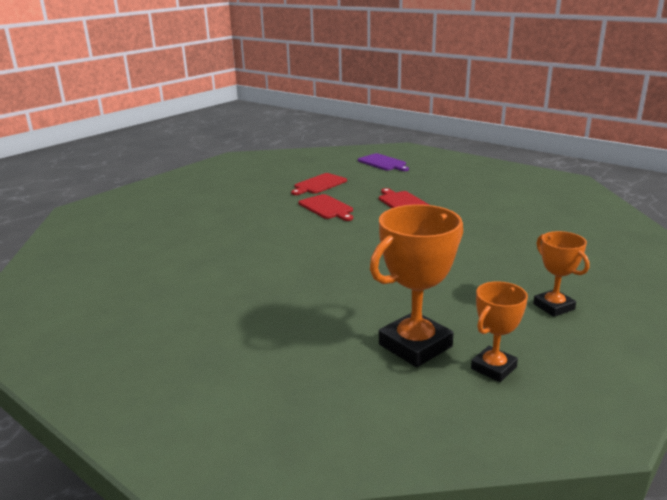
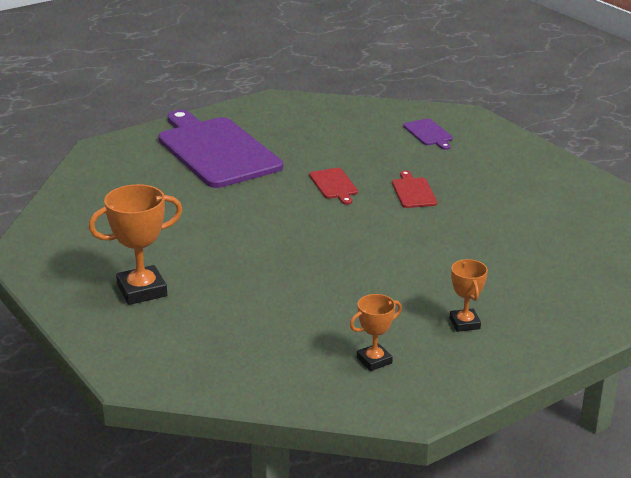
camera: 15 degrees right, 5 degrees up
red cutting board [291,173,347,195] -> none
orange trophy [370,205,463,367] -> orange trophy moved to [88,184,183,305]
none -> purple cutting board [158,110,283,188]

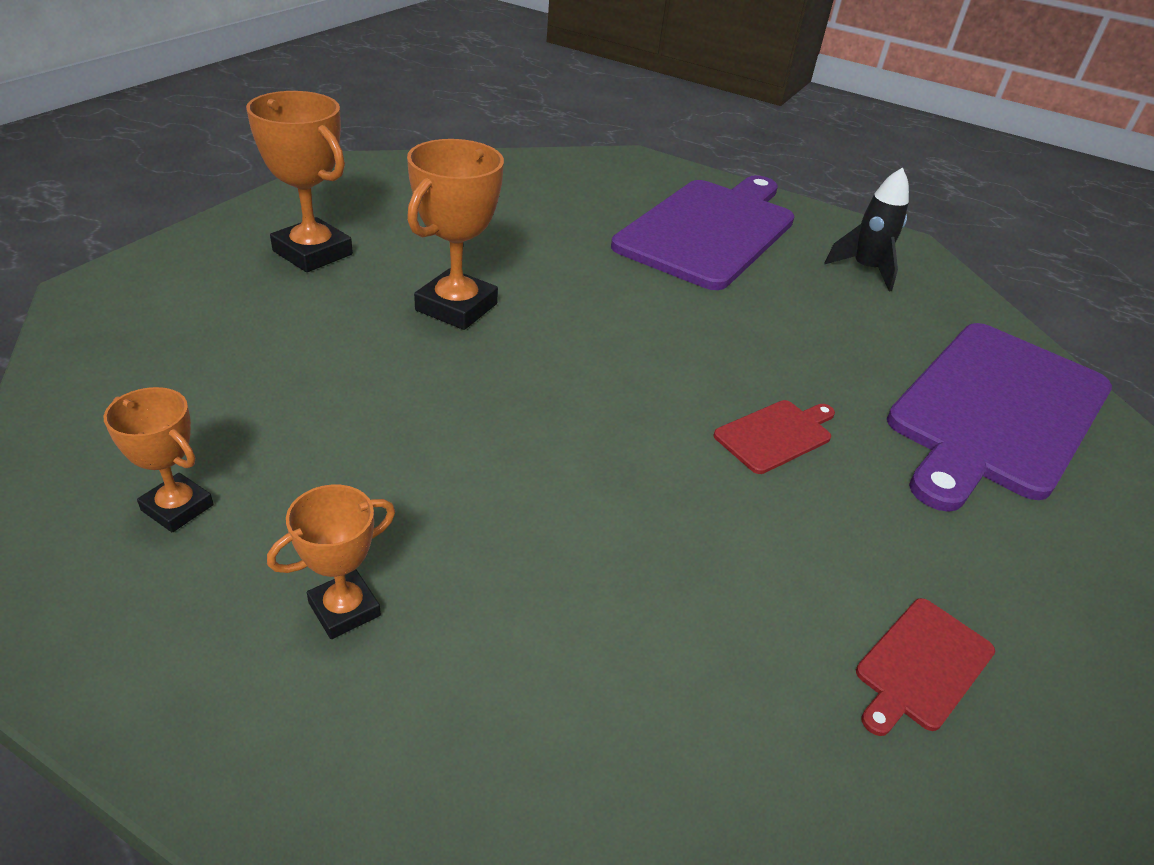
camera: 60 degrees right, 10 degrees up
red cutting board [309,168,358,205] -> red cutting board moved to [856,598,995,736]
purple cutting board [403,119,453,150] -> purple cutting board [887,323,1112,512], size x2.45
none -> orange trophy [407,139,504,330]
none -> black rocket [824,167,909,292]

